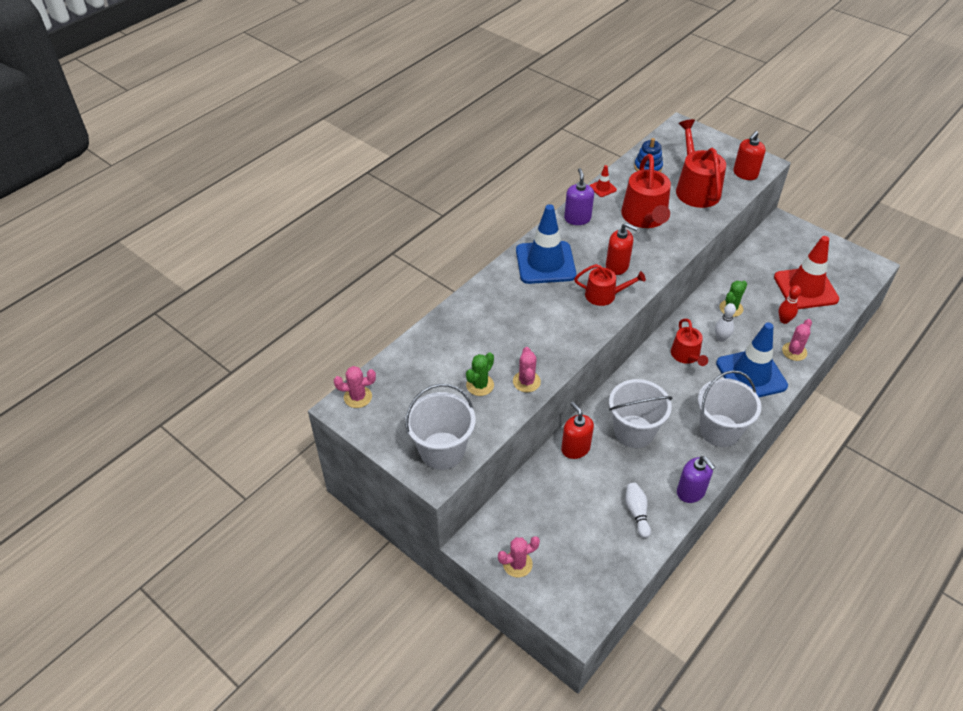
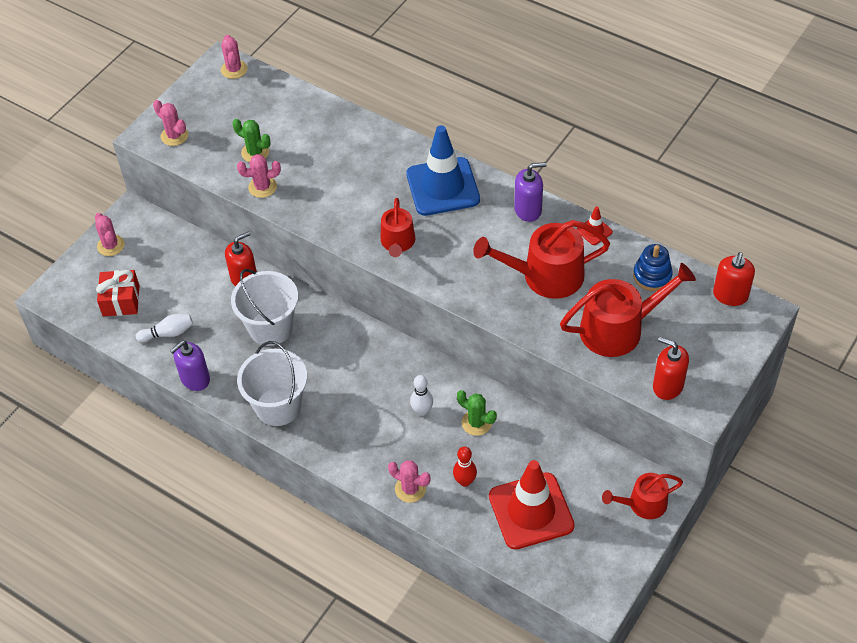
camera: 85 degrees right, 5 degrees up
white bucket [405,384,476,470] -> pink cactus [153,100,188,146]
red soap dispenser [606,223,638,275] -> red soap dispenser moved to [713,252,755,306]
red watering can [671,319,708,366] -> red watering can moved to [602,473,683,519]
blue traffic cone [716,322,788,397] -> none
none -> red gift [96,270,139,316]

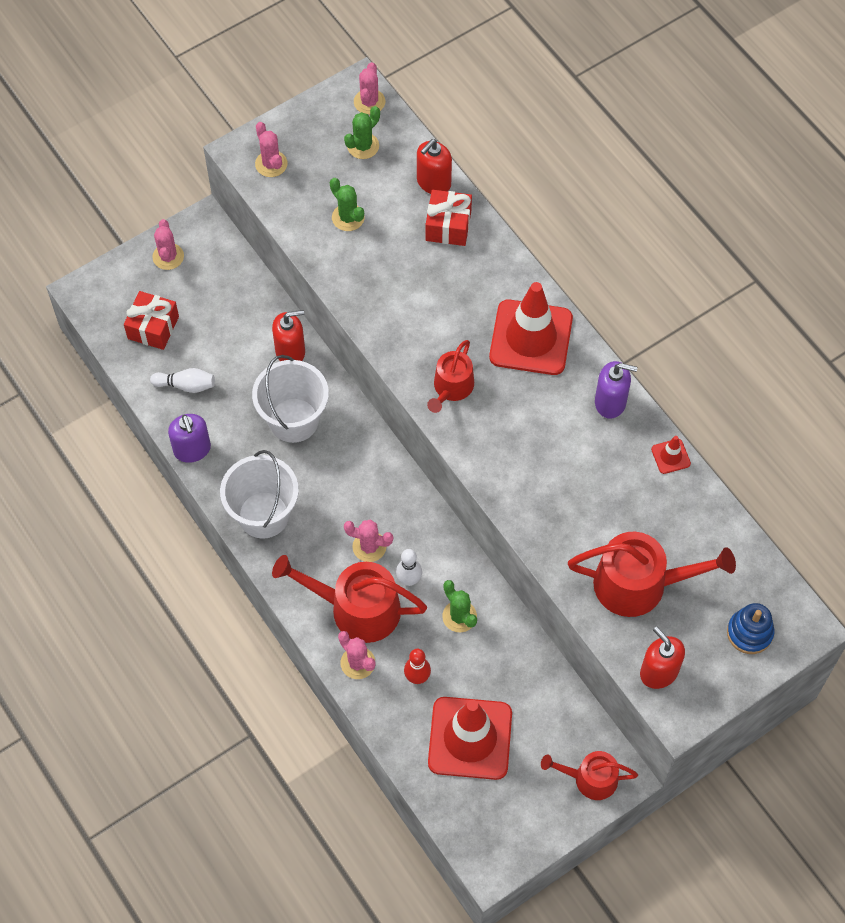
camera: 20 degrees right, 10 degrees up
purple soap dispenser [170,341,210,391] -> purple soap dispenser turned 90 degrees counterclockwise [168,414,211,463]
pink cactus [237,154,281,198] -> pink cactus moved to [344,520,393,562]
blue traffic cone [406,125,480,216] -> red traffic cone [489,282,573,375]
red watering can [473,220,610,299] -> red watering can moved to [272,555,427,643]
blue stacking toy [633,244,673,291] -> blue stacking toy moved to [727,603,774,654]
red soap dispenser [713,252,755,306] -> red soap dispenser moved to [417,139,452,194]
none -> green cactus [344,106,380,159]
none -> red gift [426,190,472,246]

